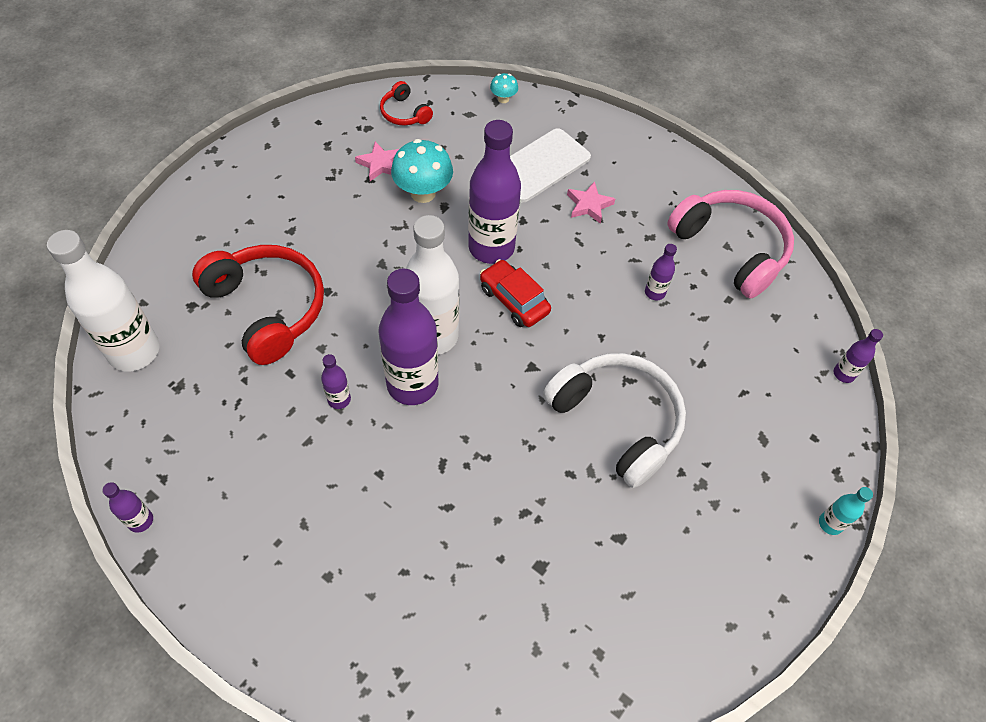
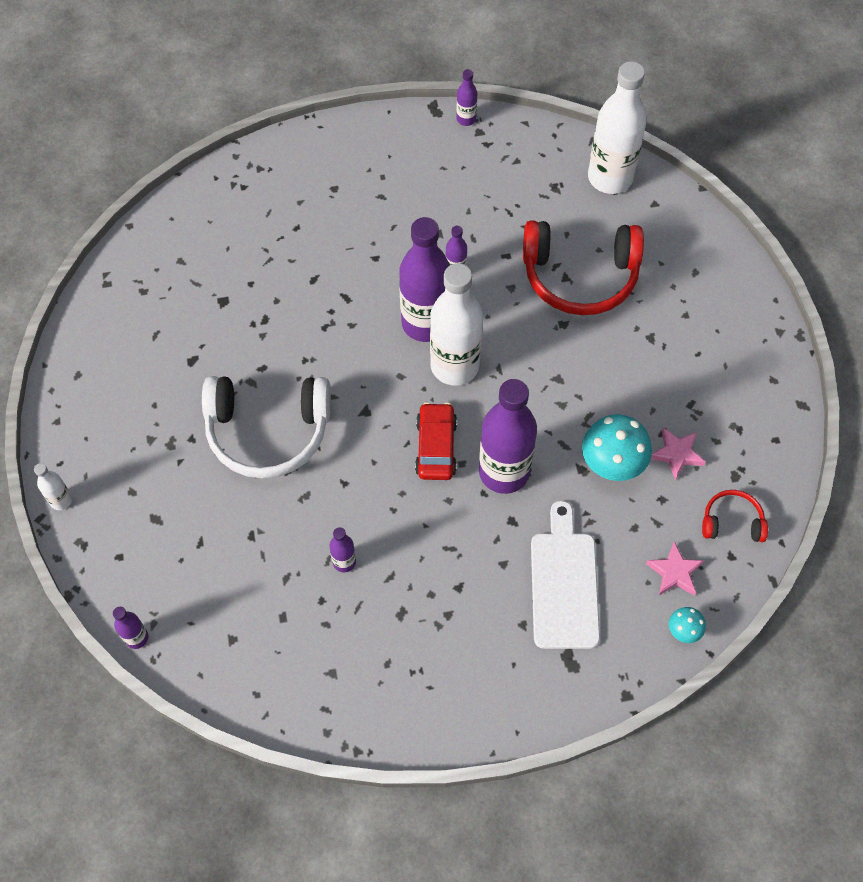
camera: 135 degrees right, 5 degrees up
red car [480,259,551,327] -> red car turned 90 degrees counterclockwise [415,402,457,480]
pink star [567,181,615,224] -> pink star moved to [646,541,704,596]
pink headphones [667,190,794,299] -> none
turquoise bottle [819,487,873,535] -> white bottle [34,463,72,510]

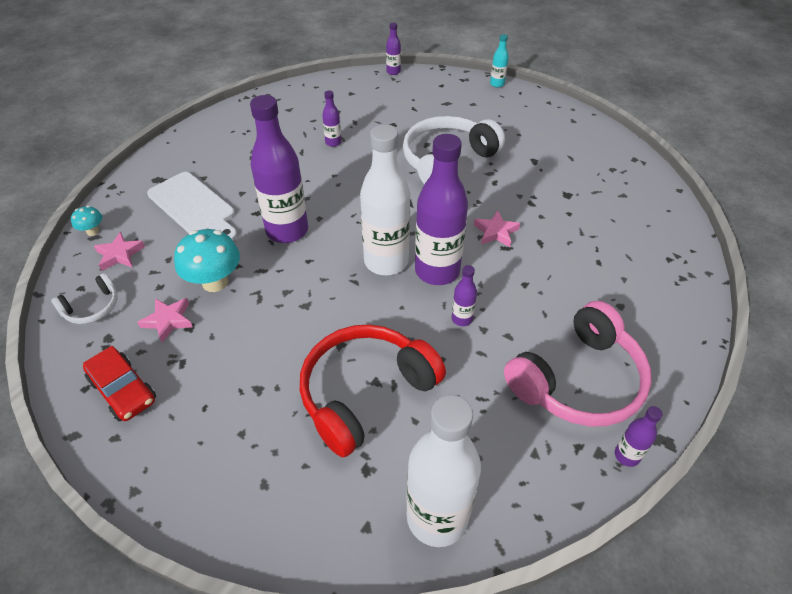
camera: 135 degrees right, 15 degrees down
white bottle [34,463,72,510] -> turquoise bottle [490,34,509,87]
red car [415,402,457,480] -> red car moved to [83,346,156,421]
red headphones [702,490,768,542] -> white headphones [51,273,118,324]
none -> pink star [474,211,520,247]
none -> pink headphones [504,301,652,427]

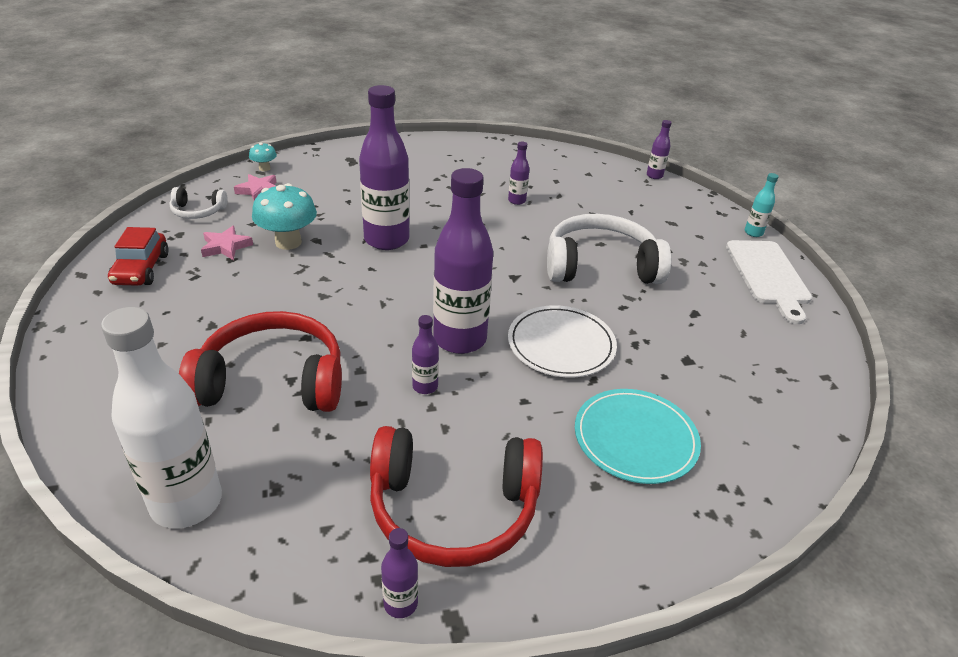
camera: 40 degrees right, 10 degrees down
white cutting board [147,172,237,240] -> white cutting board moved to [726,240,812,324]
white bottle [360,125,410,275] -> none
pink star [474,211,520,247] -> white plate [508,305,617,377]
pink headphones [504,301,652,427] -> red headphones [370,426,543,567]
none -> turquoise plate [575,389,701,484]

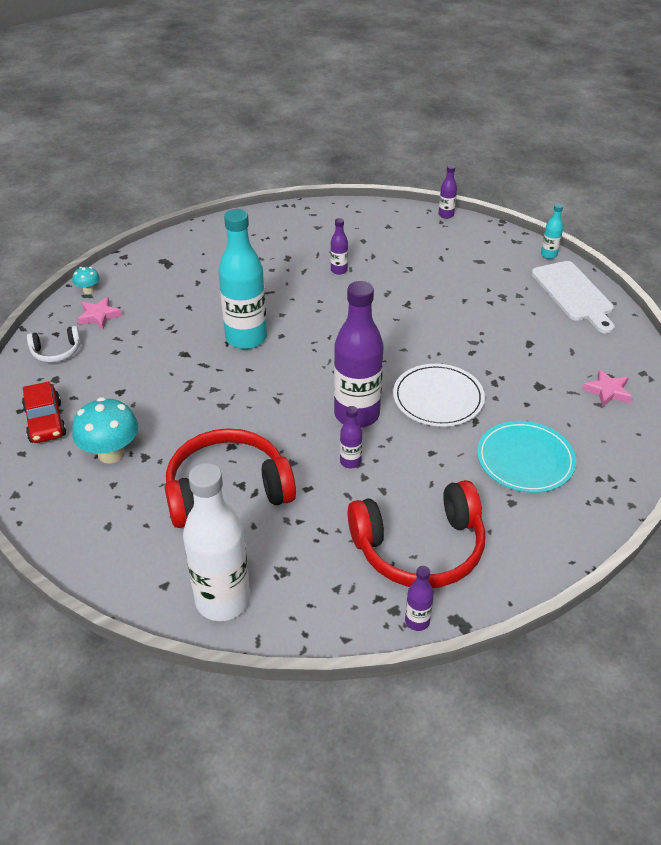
camera: 15 degrees left, 5 degrees up
pink star [201,226,253,260] -> pink star moved to [582,369,632,407]
turquoise mushroom [252,183,317,250] -> turquoise mushroom moved to [72,397,138,464]
purple bottle [359,85,410,250] -> turquoise bottle [218,209,267,349]
white headphones [547,214,671,284] -> none

